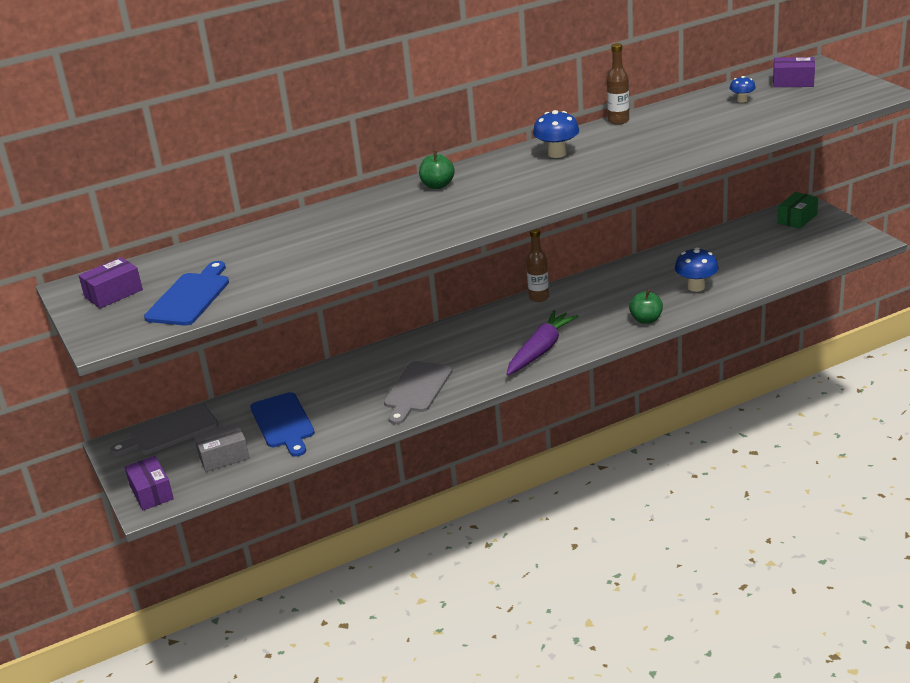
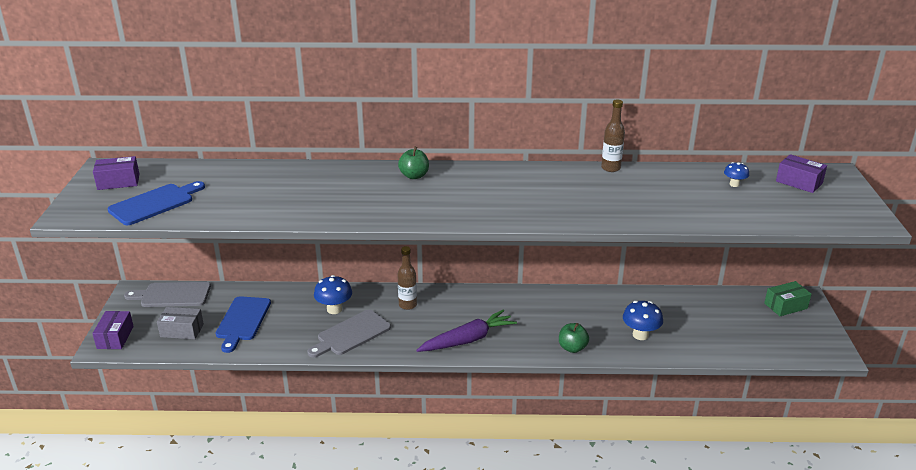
camera: 25 degrees right, 0 degrees up
brown bottle [526,228,549,302] -> brown bottle moved to [397,246,417,310]
blue mushroom [533,110,579,158] -> blue mushroom moved to [314,275,352,314]

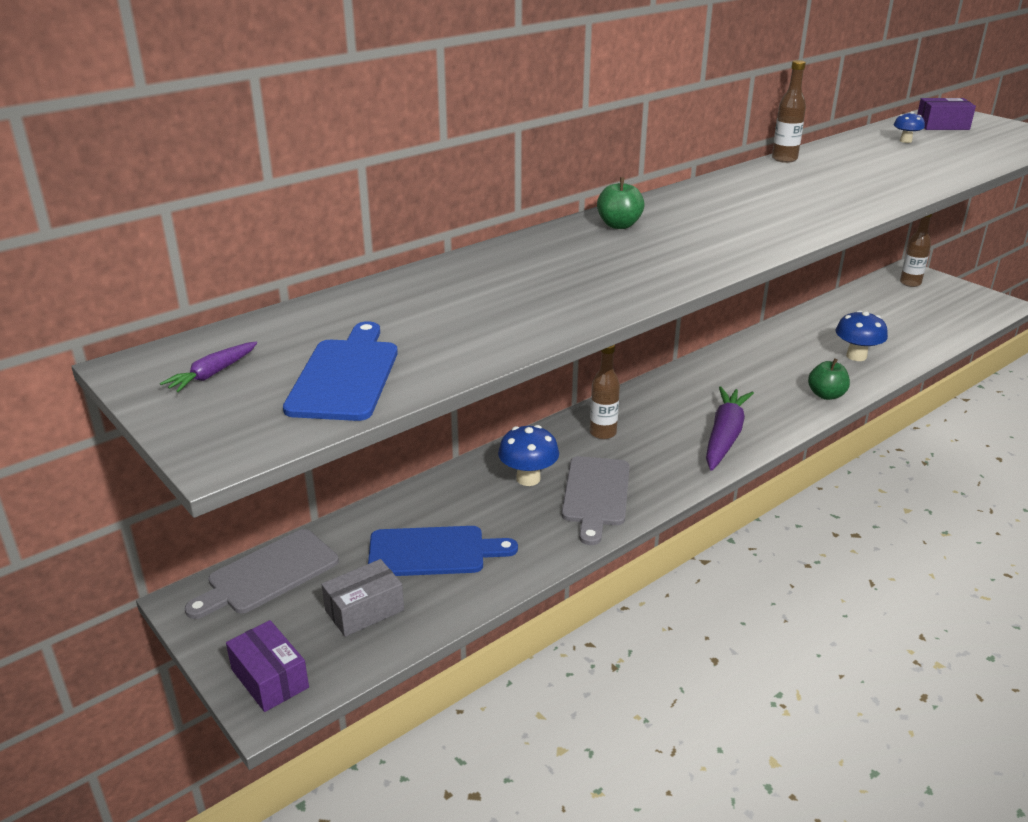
camera: 40 degrees left, 0 degrees up
purple box [93,156,139,190] -> purple carrot [160,342,257,392]
blue cutting board [216,296,271,353] -> blue cutting board turned 60 degrees counterclockwise [368,526,518,576]
green box [764,281,811,316] -> brown bottle [900,214,932,287]

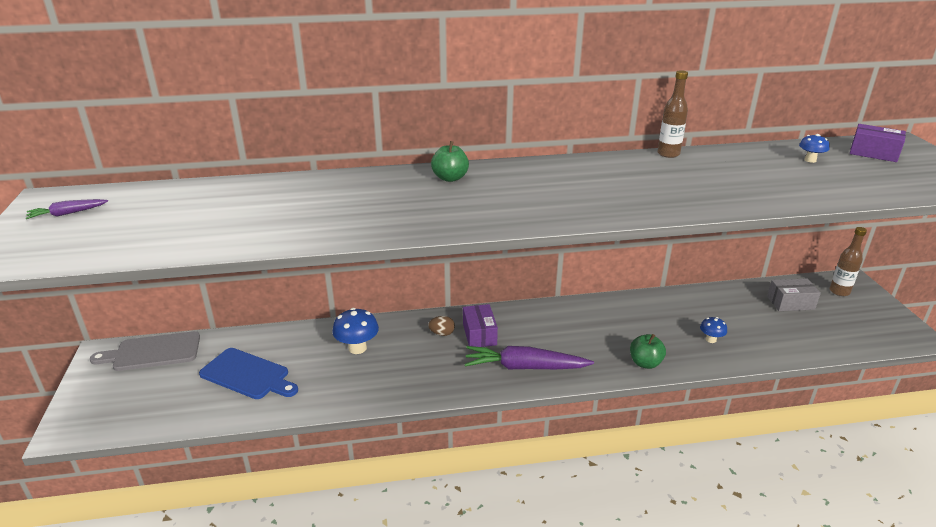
camera: 30 degrees right, 0 degrees up
purple box [226,620,309,712] -> purple box moved to [463,304,498,347]
blue cutting board [283,321,398,421] -> none
grey box [321,559,404,637] -> grey box moved to [767,278,821,311]
grey cutting board [562,456,630,545] -> none
brown bottle [590,345,620,439] -> brown egg [428,316,455,336]
purple carrot [706,386,754,471] -> purple carrot turned 135 degrees counterclockwise [465,346,594,369]
blue mushroom [836,310,888,361] -> blue mushroom [700,317,727,343], size x0.59

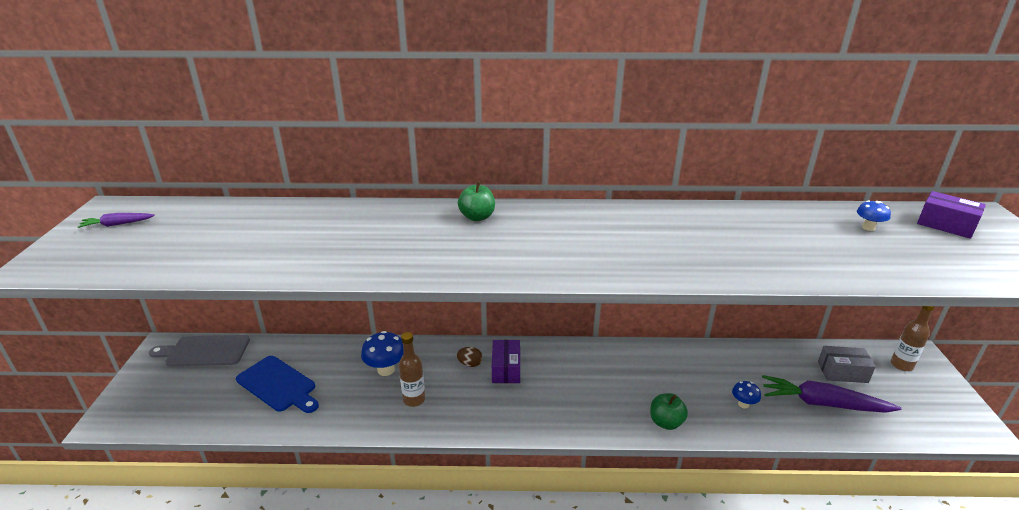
camera: 10 degrees right, 0 degrees up
purple carrot [465,346,594,369] -> purple carrot moved to [762,375,902,413]
brown bottle [657,70,688,158] -> brown bottle moved to [399,332,425,407]

